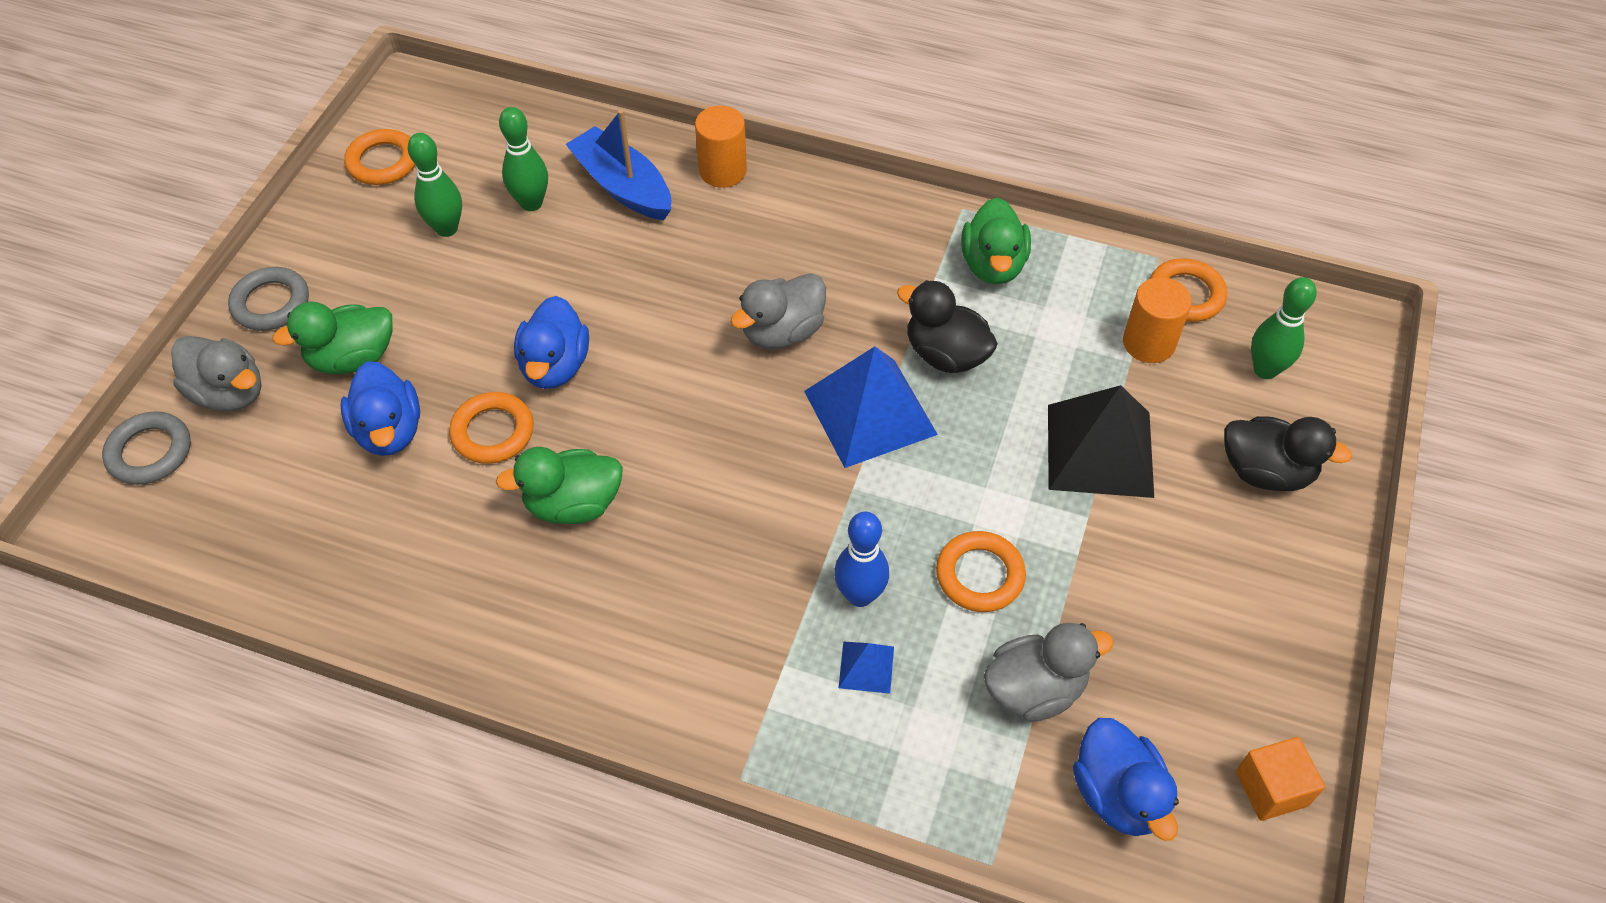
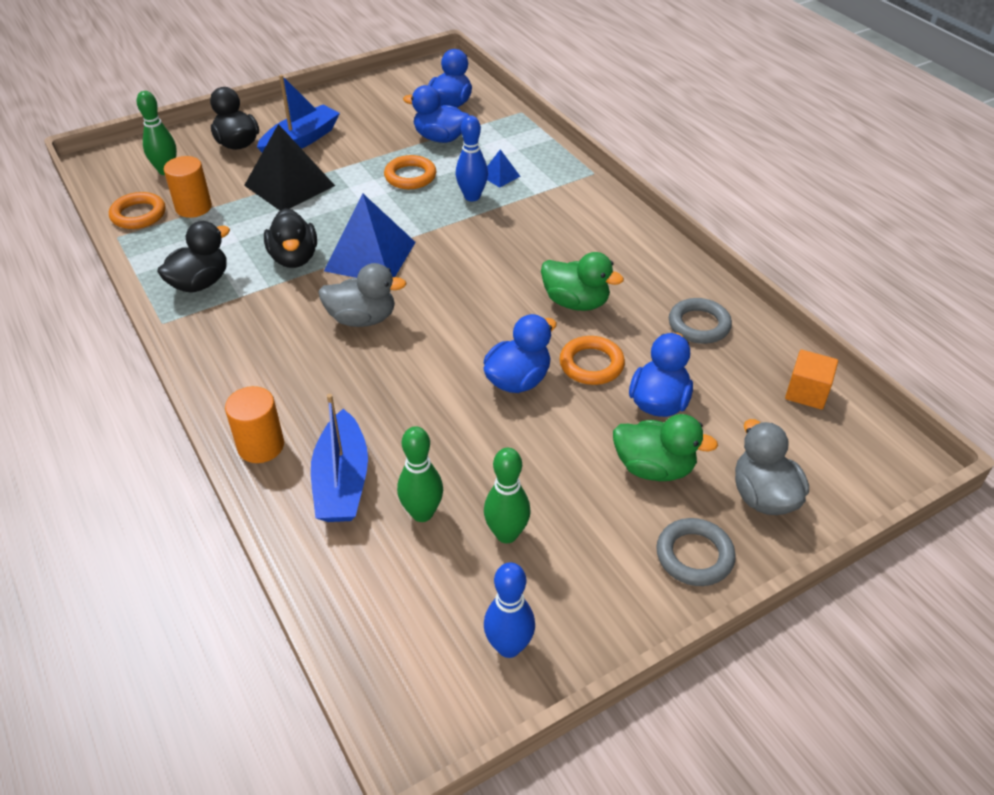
camera: 140 degrees left, 10 degrees down
grey ring [102,411,191,485] -> grey ring moved to [669,298,732,344]
orange ring [344,129,415,185] -> blue bowling pin [484,562,535,658]
green duck [961,197,1031,284] -> black duck [157,221,230,292]
grey duck [984,623,1114,722] -> blue duck [403,85,469,143]
orange cube [1236,737,1325,821] -> orange cube moved to [785,350,838,410]
none -> blue boat [257,75,340,152]

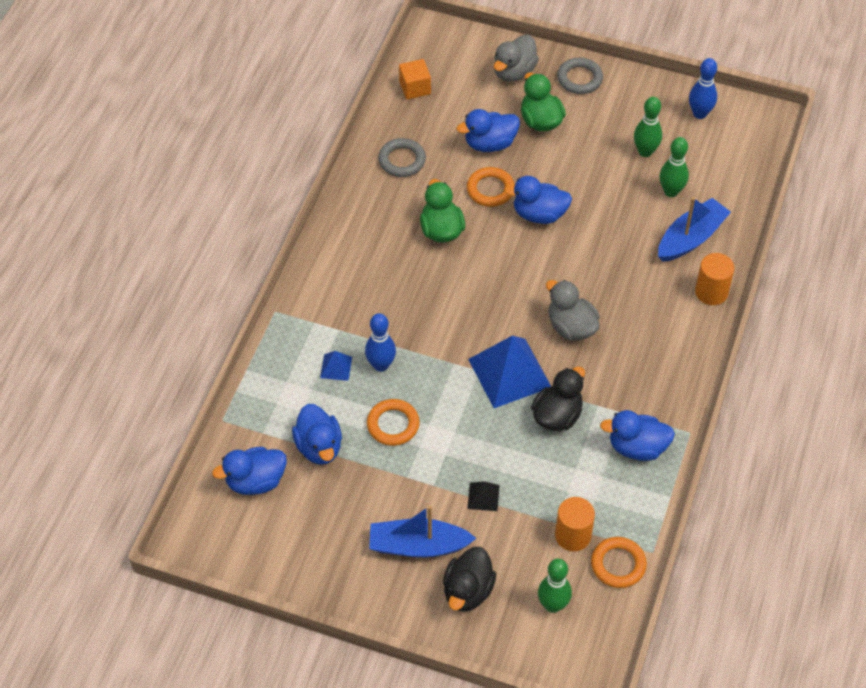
camera: 130 degrees left, 10 degrees up
black duck [157,221,230,292] -> blue duck [600,410,675,461]
black pyramid [244,124,335,211] -> black pyramid [467,481,500,511], size x0.45

